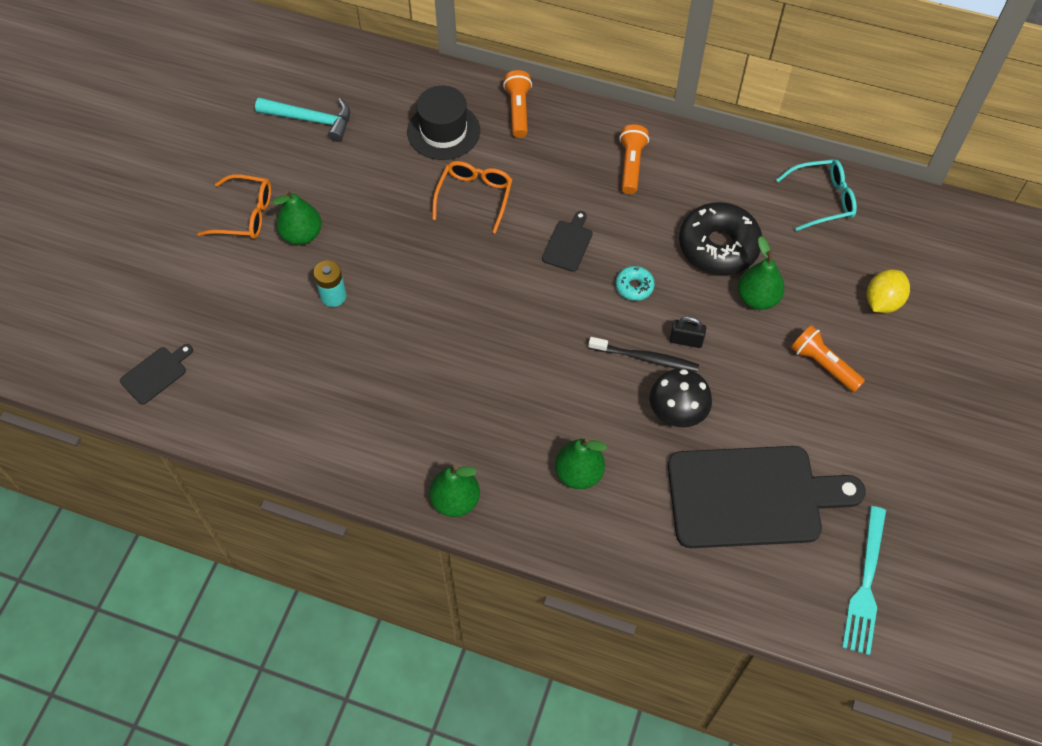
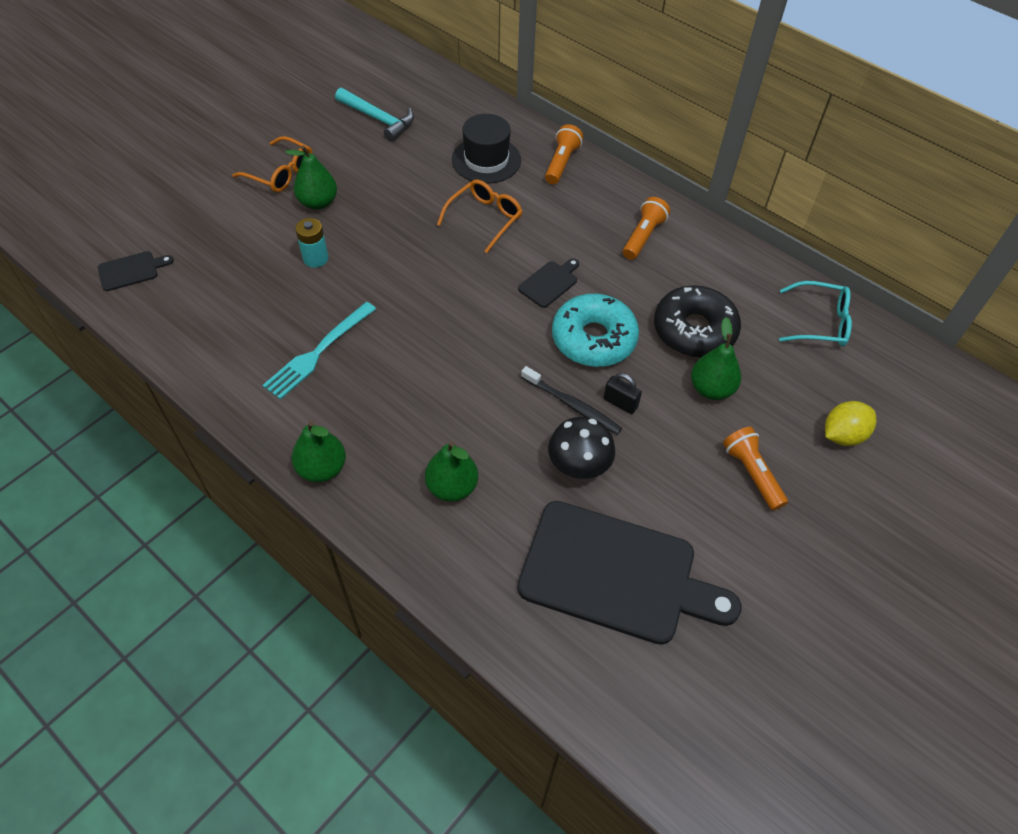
camera: 20 degrees right, 5 degrees down
turquoise donut [616,266,655,301] -> turquoise donut [552,294,639,367], size x2.16
turquoise fork [842,506,886,655] -> turquoise fork moved to [262,302,376,400]

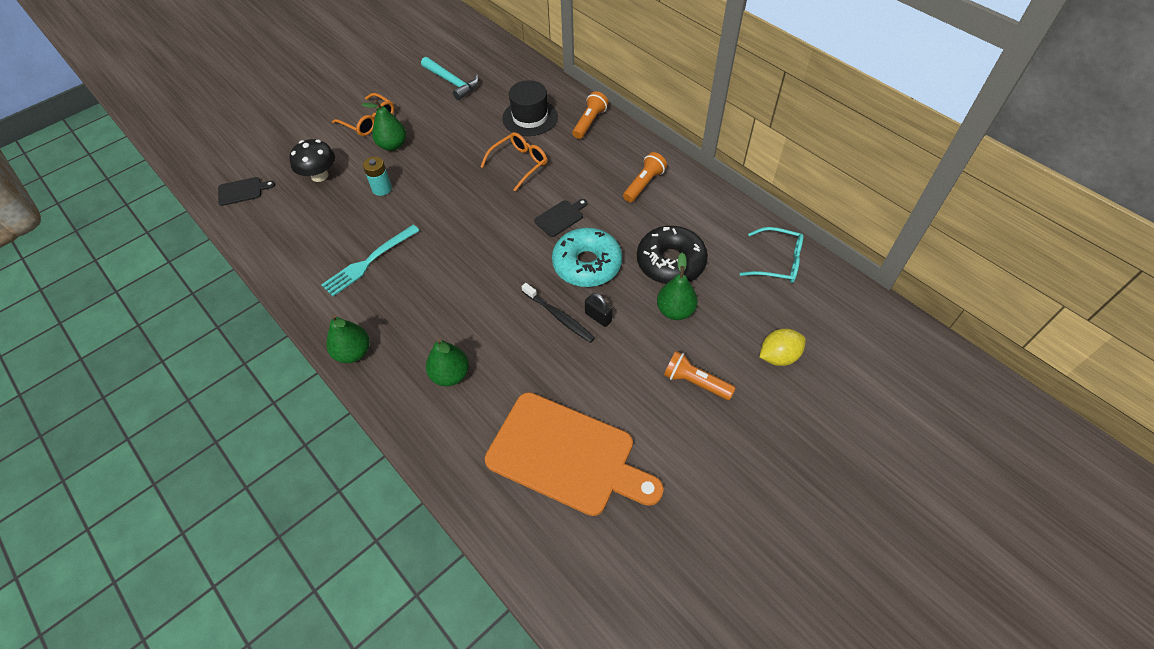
camera: 10 degrees right, 0 degrees up
black cutting board [517,501,742,645] -> orange cutting board [485,392,664,516]
black mushroom [548,417,615,479] -> black mushroom moved to [289,139,335,182]
orange flashlight [723,427,788,511] -> orange flashlight turned 45 degrees counterclockwise [664,351,736,400]

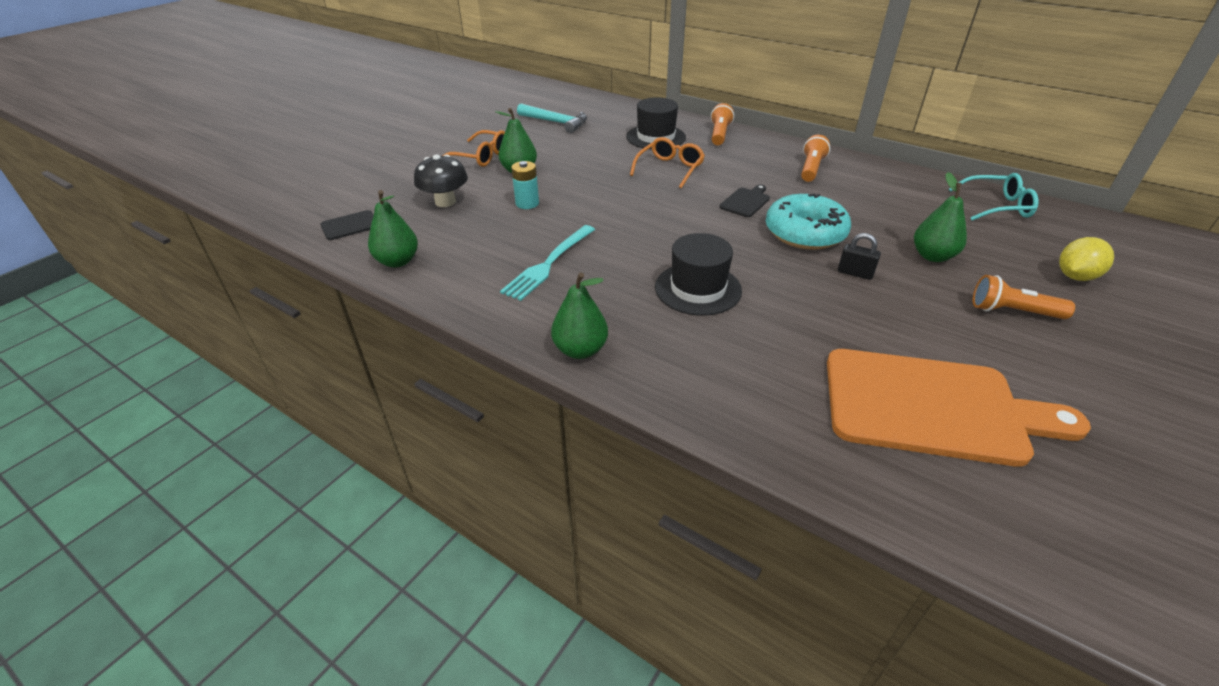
camera: 15 degrees left, 15 degrees down
green pear [426,338,469,386] -> green pear moved to [368,190,418,268]
black toothbrush [522,283,595,343] -> none
black donut [637,226,708,284] -> none
none -> black hat [655,233,742,316]

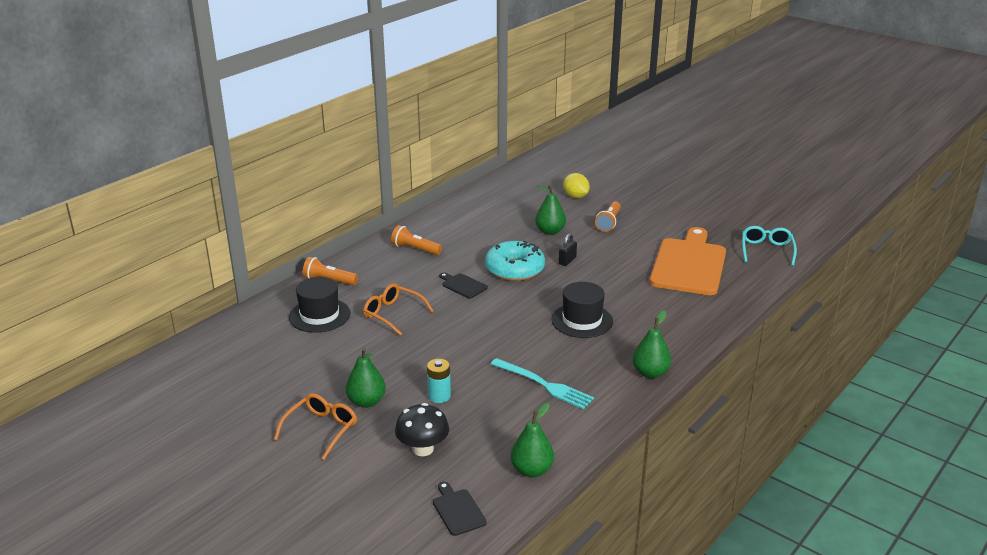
camera: 85 degrees left, 10 degrees down
turquoise hammer [517,104,587,133] -> none
turquoise glasses [949,173,1039,221] -> turquoise glasses moved to [742,226,797,266]

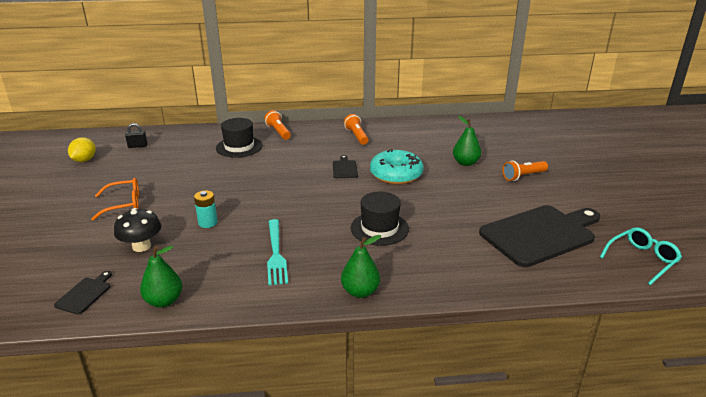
camera: 45 degrees right, 0 degrees up
green pear [346,348,386,408] -> none
orange glasses [363,284,434,336] -> none
black padlock [559,234,577,266] -> black padlock moved to [125,123,148,148]
yellow lemon [563,173,590,198] -> yellow lemon moved to [68,137,96,162]
orange cutting board [650,227,726,295] -> black cutting board [479,205,600,267]

